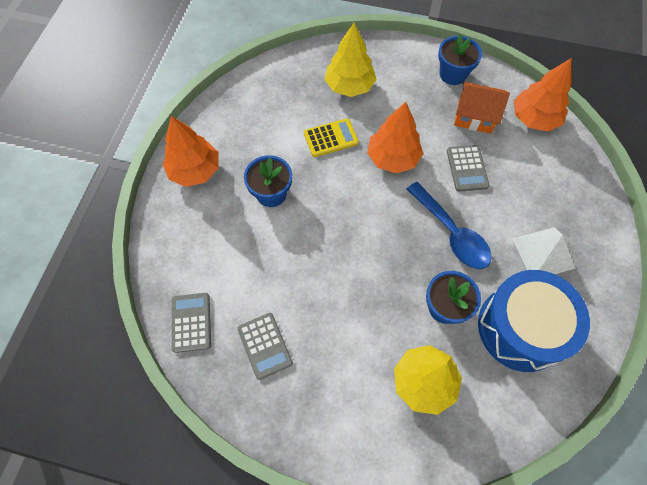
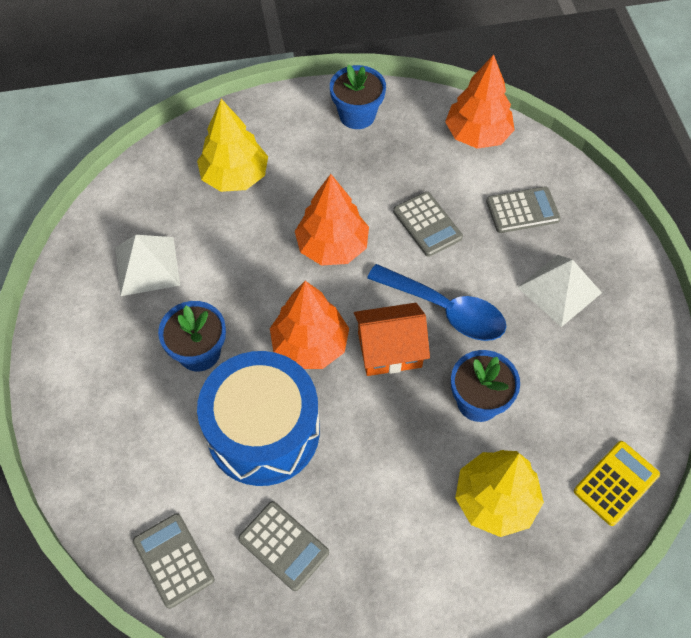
camera: 25 degrees left, 5 degrees down
orange tree [163,116,219,187] -> orange tree moved to [270,281,349,369]
yellow calculator [304,118,359,157] -> yellow calculator moved to [574,441,660,526]
orange house [454,82,510,134] -> orange house moved to [354,303,430,376]
blue drum [478,270,590,372] -> blue drum moved to [197,351,320,486]
none -> white pyramid [115,235,180,296]
none -> grey calculator [486,186,561,233]

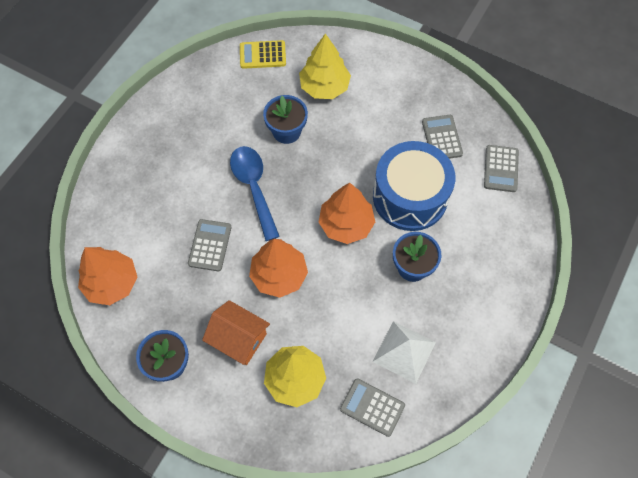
camera: 140 degrees left, 5 degrees up
orange house [354,303,430,376] -> orange house moved to [202,300,270,365]
grey calculator [486,186,561,233] -> grey calculator moved to [340,378,405,437]
white pyramid [517,255,602,327] -> none

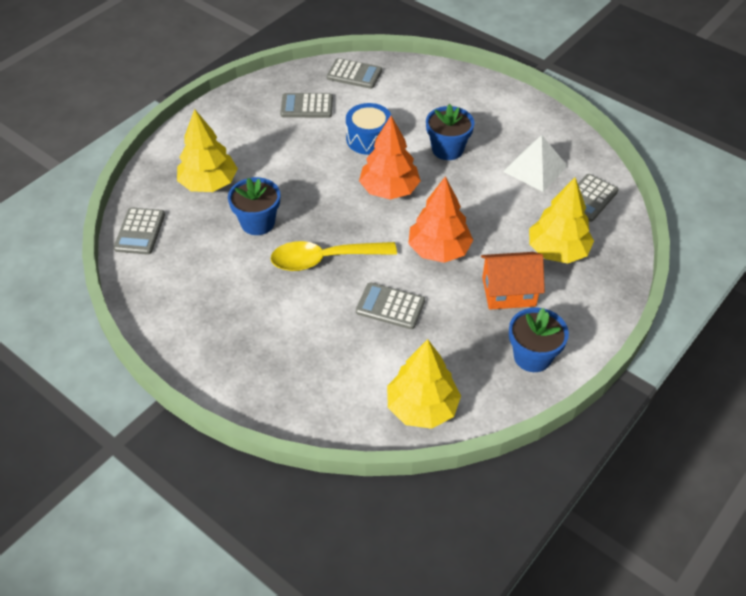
camera: 80 degrees left, 15 degrees down
orange tree [78,247,137,305] -> yellow tree [387,339,461,429]
orange house [202,300,270,365] -> orange house turned 45 degrees clockwise [481,252,545,310]
blue spoon [230,146,280,241] -> yellow spoon [271,241,397,271]
yellow calculator [240,40,286,69] -> grey calculator [114,207,165,255]
blue drum [373,141,455,231] -> blue drum [346,103,392,155], size x0.58

